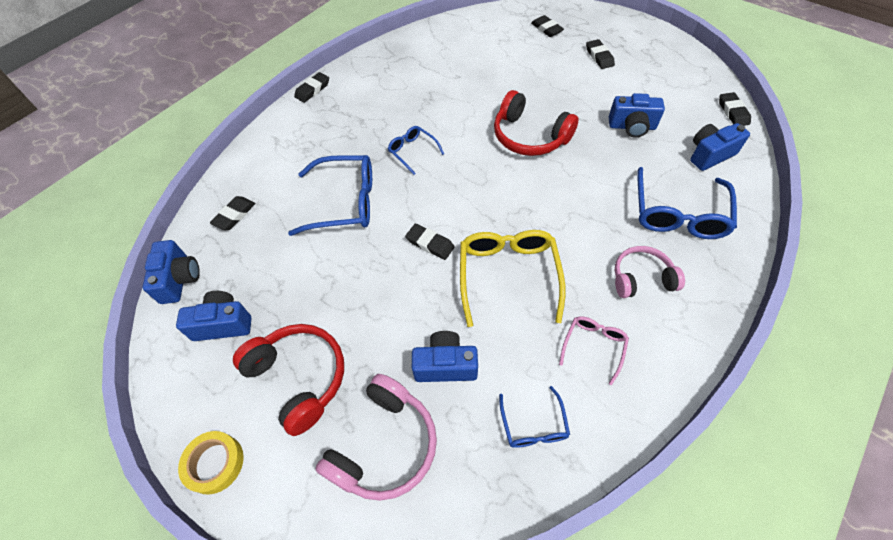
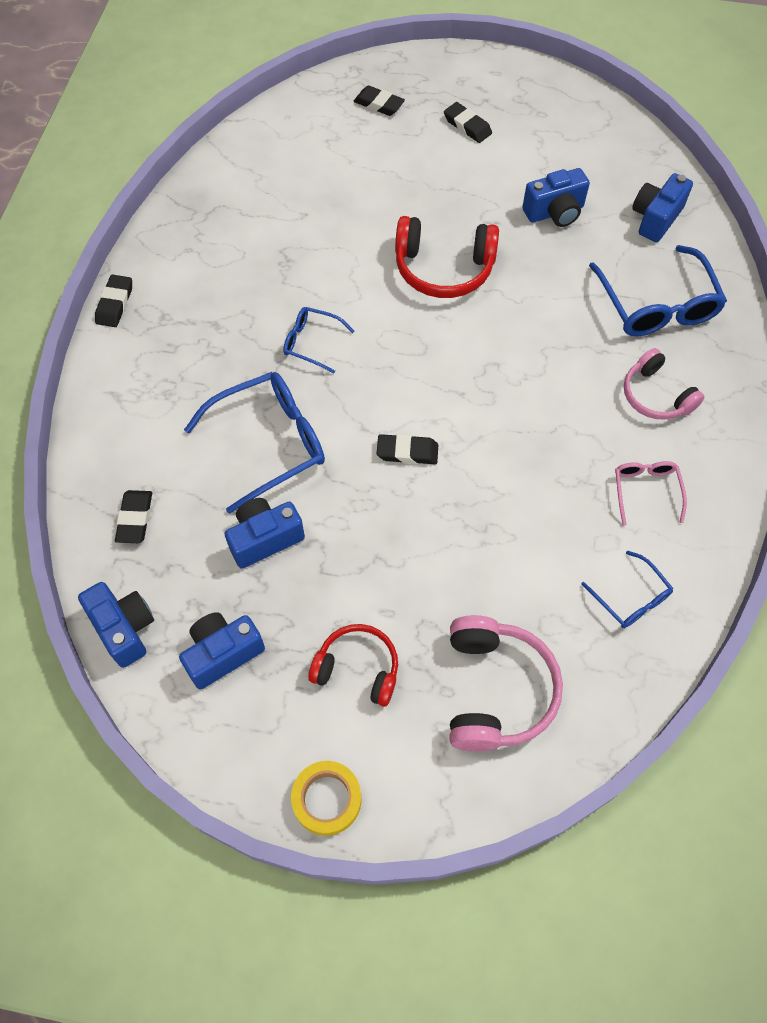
camera: 30 degrees left, 5 degrees up
red headphones [233,324,344,436] -> red headphones [308,624,398,707], size x0.66
blue camera [412,331,478,382] -> blue camera moved to [225,498,305,568]
yellow glasses [460,230,566,327] -> none
pink headphones [615,246,685,298] -> pink headphones turned 90 degrees counterclockwise [624,348,705,419]
black eraser [719,92,751,126] -> none

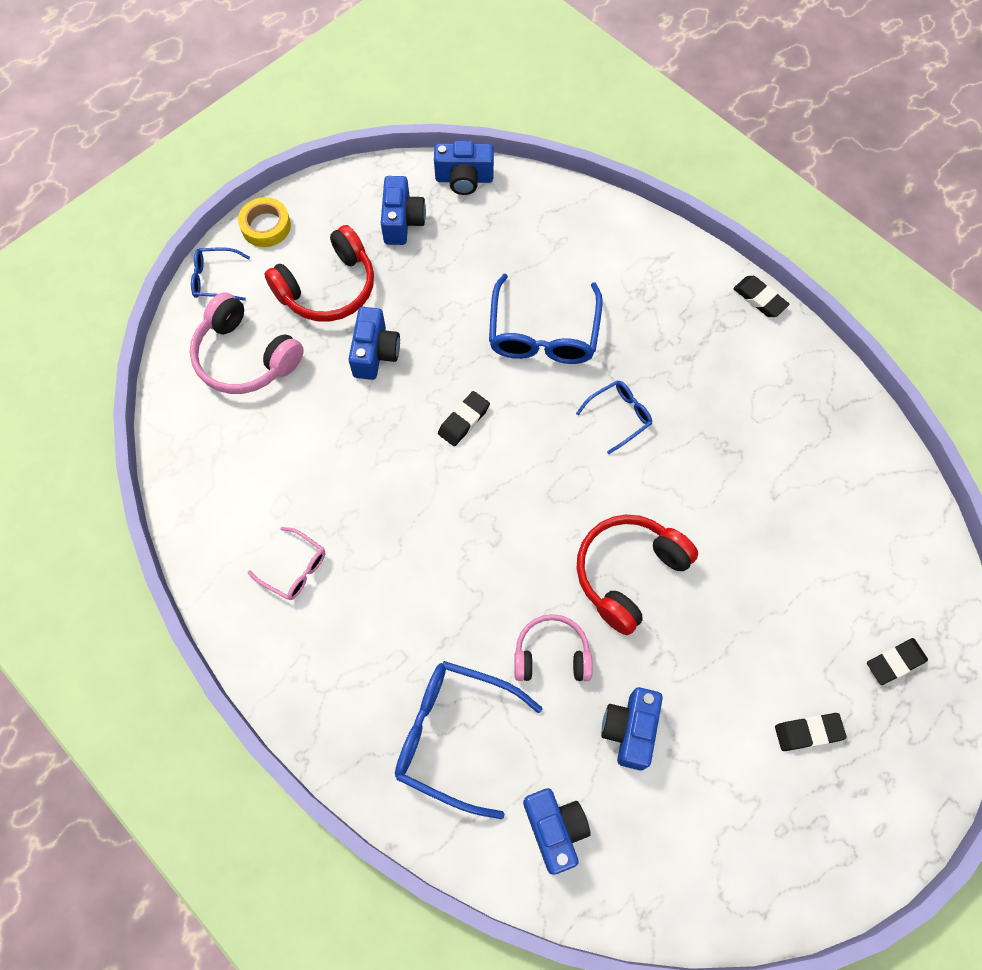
camera: 125 degrees right, 5 degrees up
black eraser [115,490,152,543] -> none
blue camera [225,498,305,568] -> blue camera moved to [349,307,400,380]
red headphones [308,624,398,707] -> red headphones [264,225,374,322], size x1.50
blue glasses [581,550,674,628] -> blue glasses moved to [191,247,250,301]
pink headphones [624,348,705,419] -> pink headphones moved to [514,614,593,681]

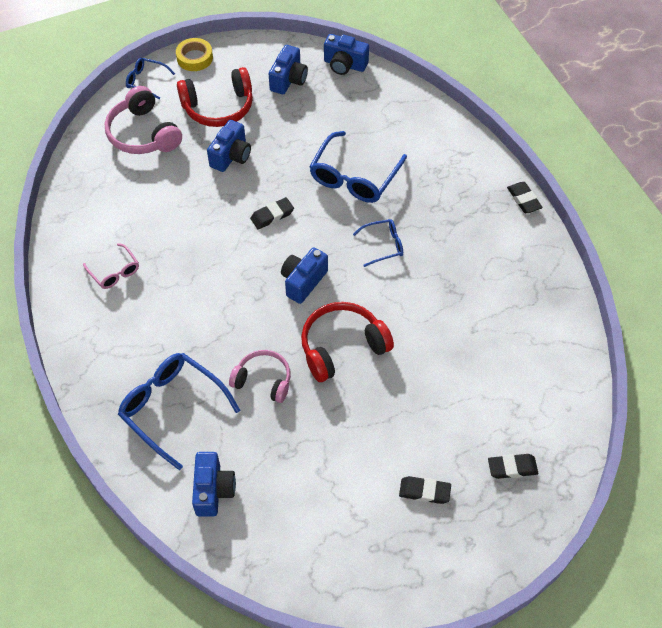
camera: 20 degrees right, 10 degrees down
blue camera [601,687,663,770] -> blue camera moved to [281,247,328,304]

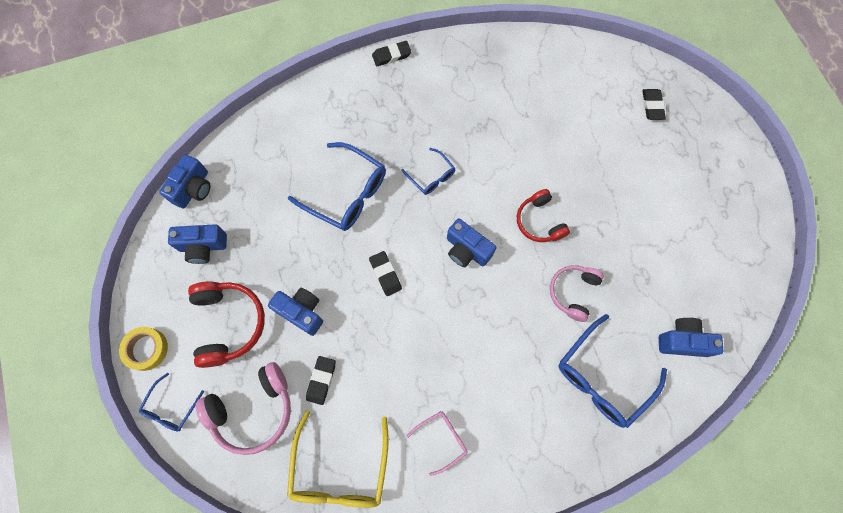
camera: 85 degrees left, 15 degrees up
blue camera [269,45,308,94] -> blue camera turned 150 degrees clockwise [168,224,227,264]
red headphones [301,302,394,382] -> red headphones [517,189,570,242], size x0.66
blue glasses [353,219,403,267] -> blue glasses turned 150 degrees clockwise [401,148,455,195]
black eraser [399,476,451,504] -> black eraser moved to [306,356,336,405]
none -> yellow glasses [287,410,389,508]

